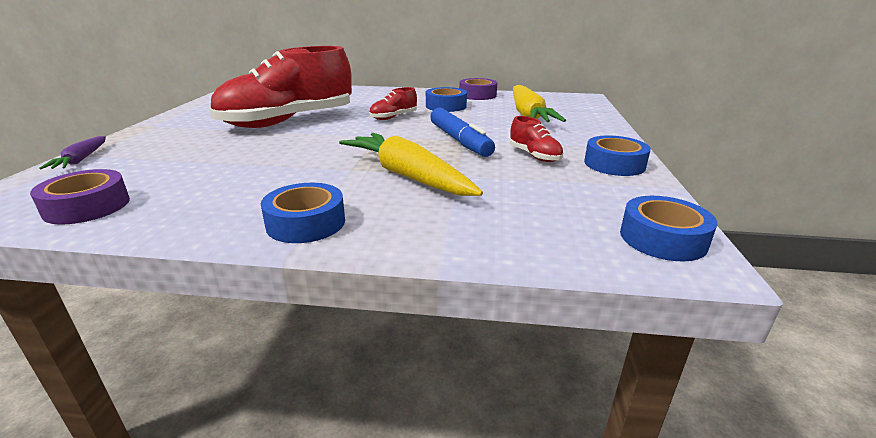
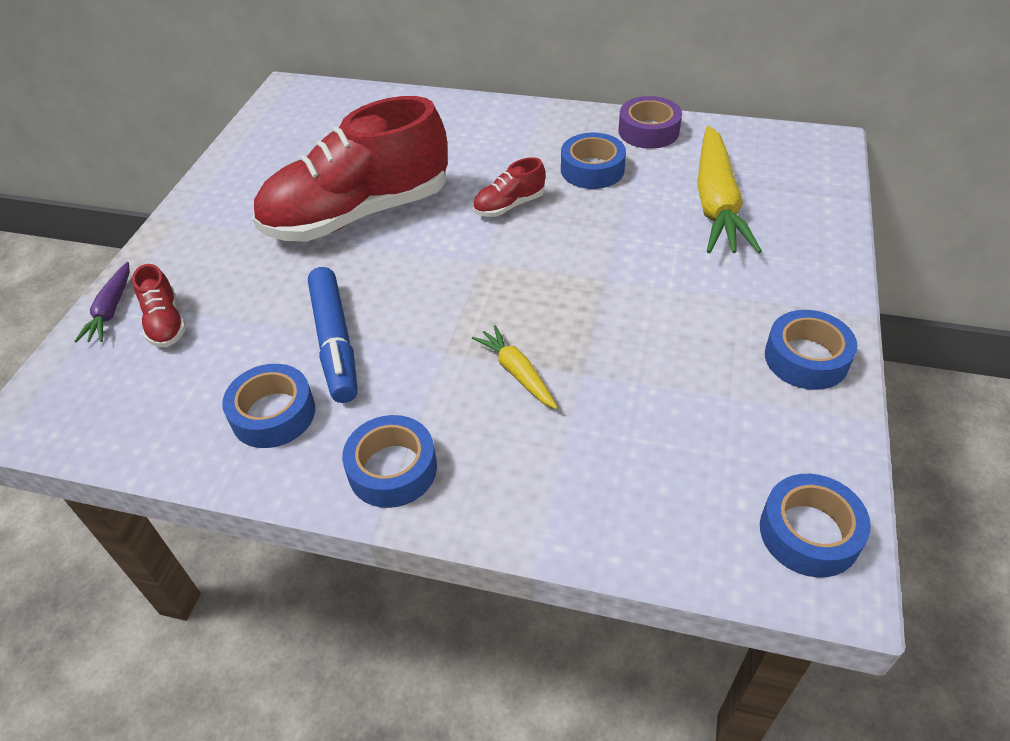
camera: 10 degrees right, 20 degrees up
purple tape [30,169,130,225] -> none
yellow carrot [339,133,483,196] -> yellow carrot [472,325,558,409], size x0.51
blue marker [430,108,495,157] -> blue marker moved to [308,267,358,403]
red shoe [510,116,564,162] -> red shoe moved to [132,264,186,347]
none -> blue tape [222,364,315,448]

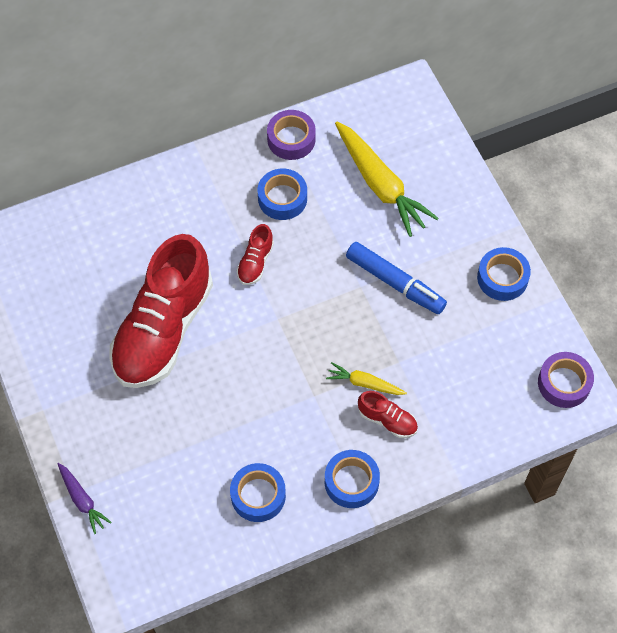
camera: 40 degrees left, 15 degrees up
red shoe [132,264,186,347] -> red shoe moved to [358,391,418,438]
blue marker [308,267,358,403] -> blue marker moved to [346,242,447,314]
blue tape [760,474,871,578] -> purple tape [538,352,594,408]

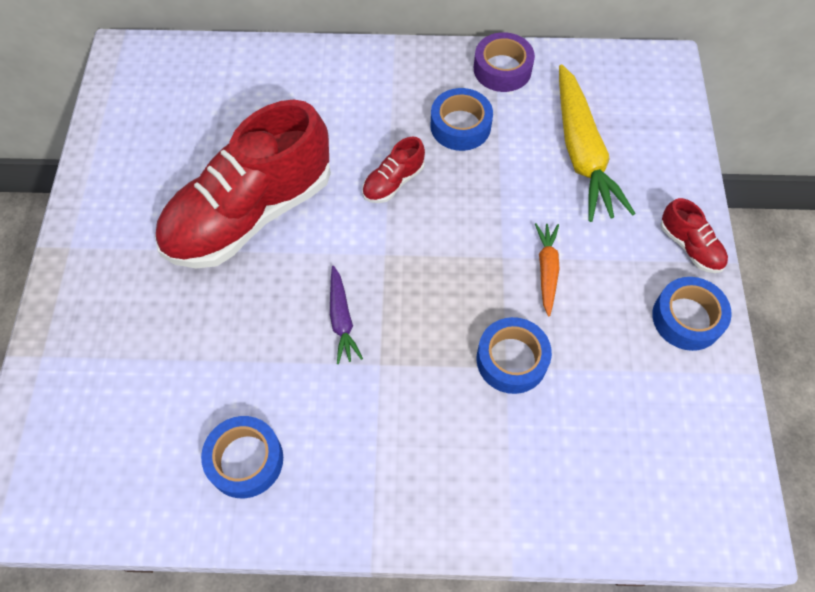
camera: 25 degrees right, 0 degrees up
purple carrot [57,463,112,534] -> purple carrot moved to [330,266,363,364]
blue tape [325,450,380,508] -> blue tape moved to [476,317,552,394]
yellow carrot [326,362,407,395] -> none
blue marker [346,242,447,314] -> orange carrot [535,223,560,316]
red shoe [358,391,418,438] -> red shoe moved to [660,198,728,273]
purple tape [538,352,594,408] -> none

